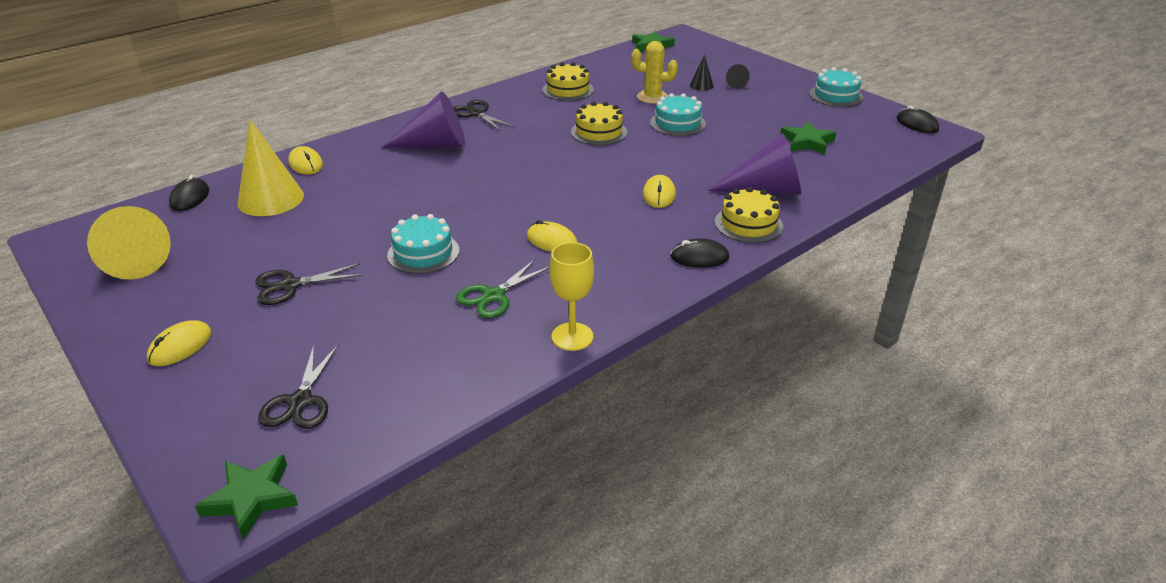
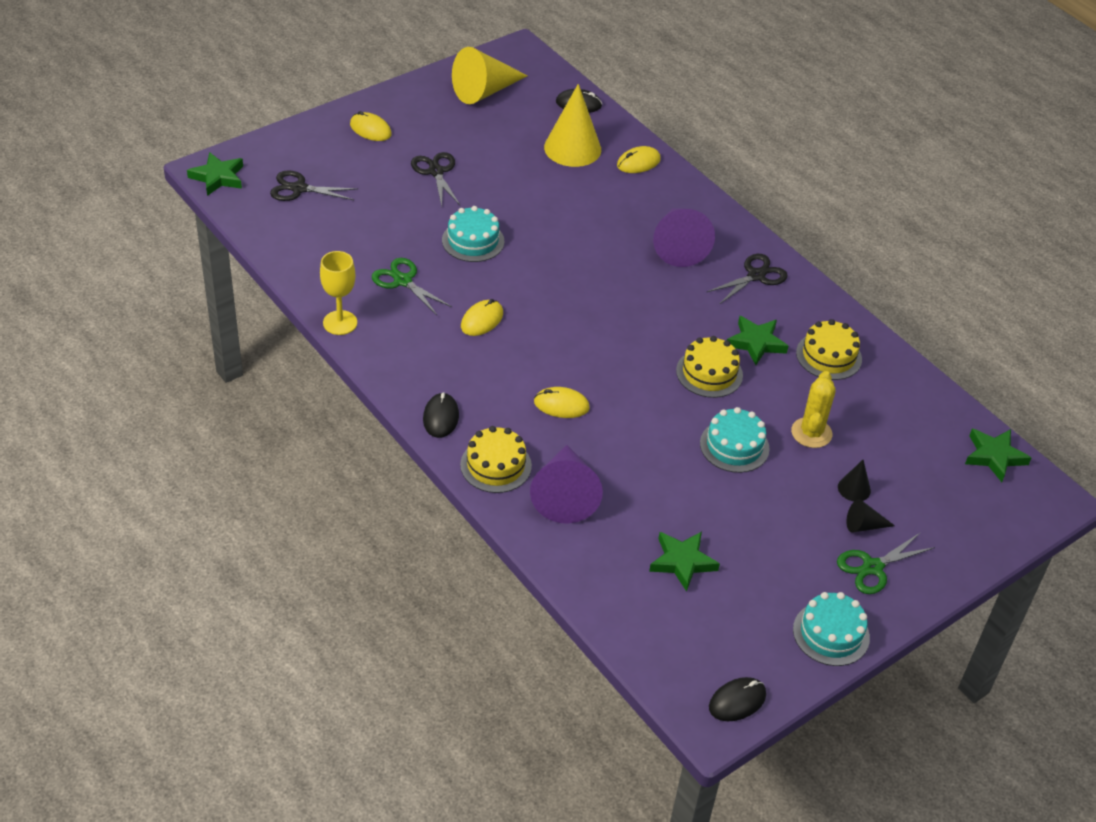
camera: 90 degrees right, 10 degrees up
none -> green star [727,316,788,365]
none -> green scissors [837,533,935,594]

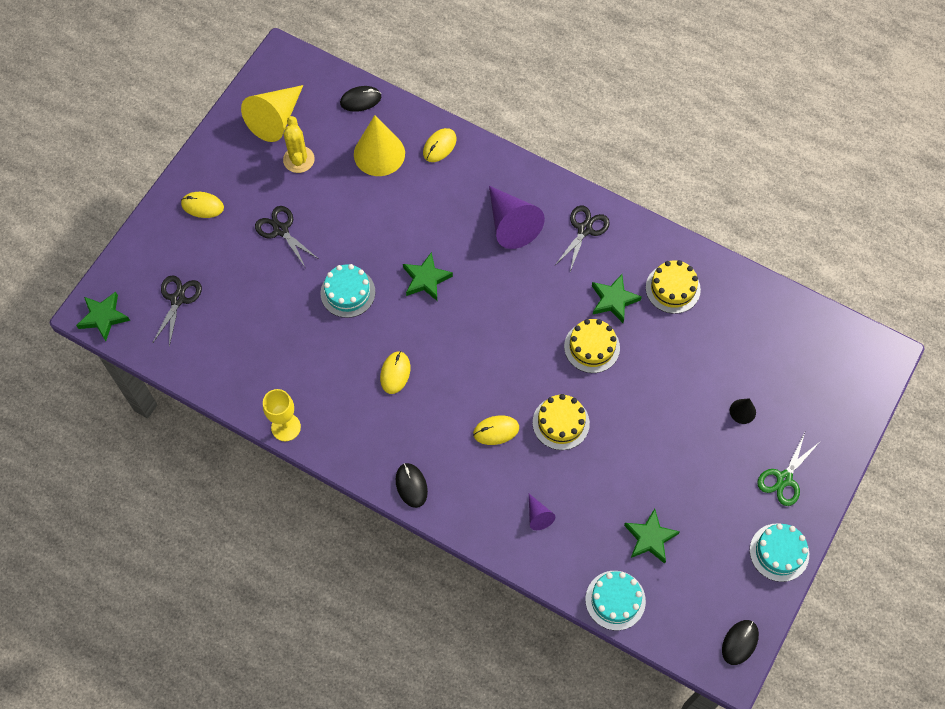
camera: 20 degrees left, 20 degrees up
black scissors [270,170,357,201] -> black scissors turned 120 degrees clockwise [153,275,202,346]
green scissors [372,258,452,315] -> none
yellow cake [460,426,532,493] -> yellow cake moved to [533,394,590,450]
purple cone [530,445,603,524] -> purple cone [529,494,555,530], size x0.47
turquoise cake [700,407,770,473] -> turquoise cake moved to [585,571,646,630]
yellow cactus [791,371,836,448] -> yellow cactus moved to [283,116,315,173]
black cone [847,499,895,532] -> none
green star [965,429,1031,482] -> green star moved to [403,252,453,301]

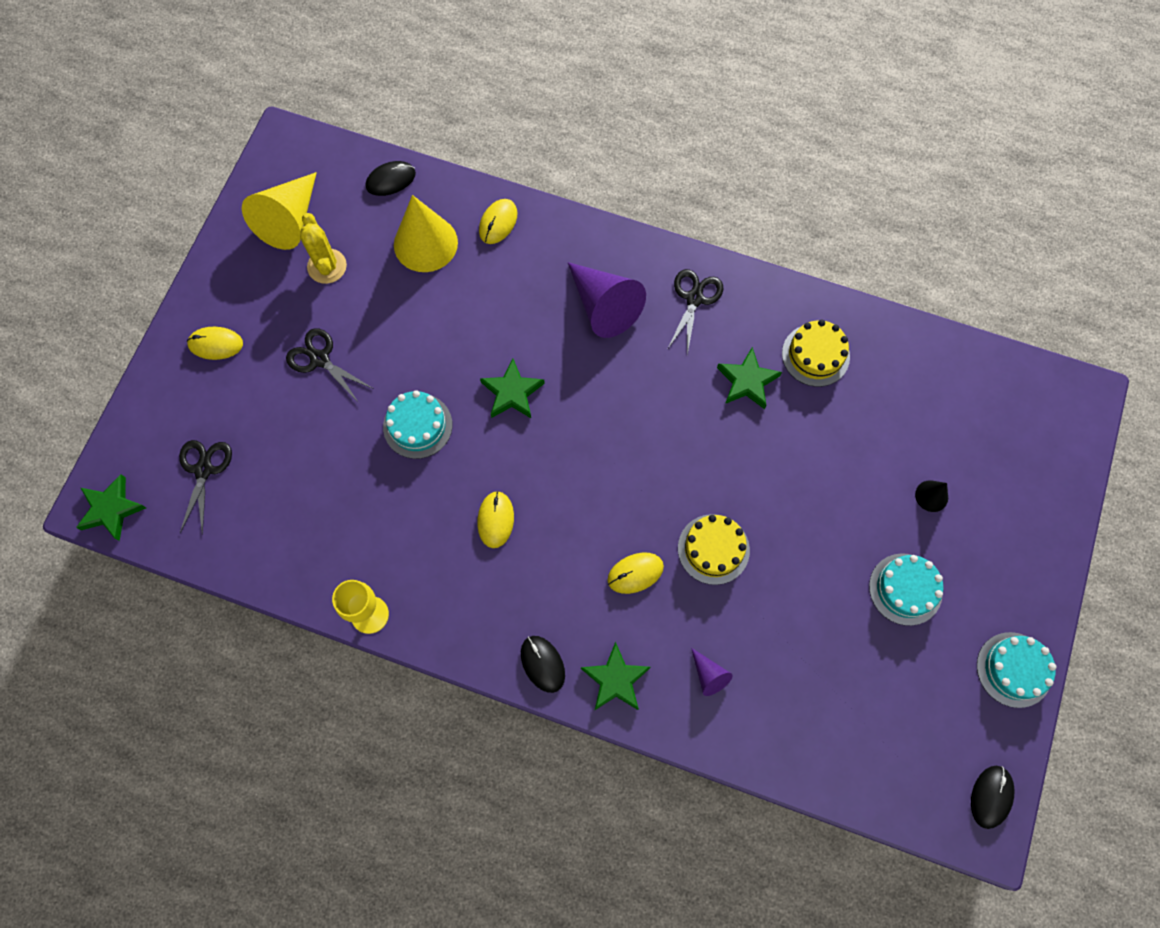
camera: 10 degrees left, 5 degrees up
yellow cake [564,319,620,373] -> none
turquoise cake [585,571,646,630] -> turquoise cake moved to [869,553,944,626]
green star [624,508,680,564] -> green star moved to [581,642,651,710]
green scissors [757,433,820,506] -> none

